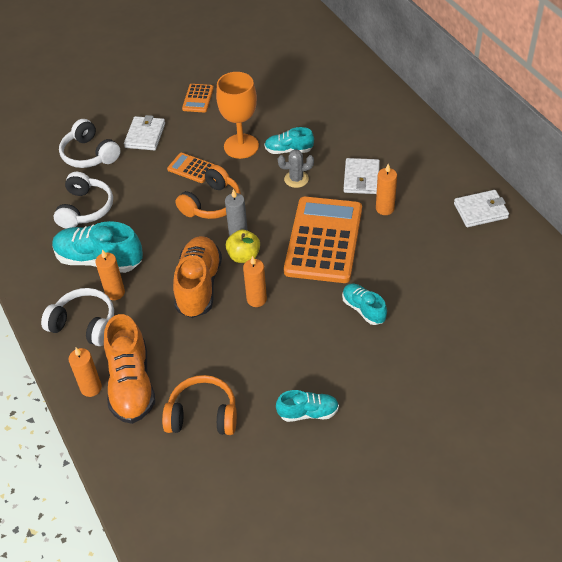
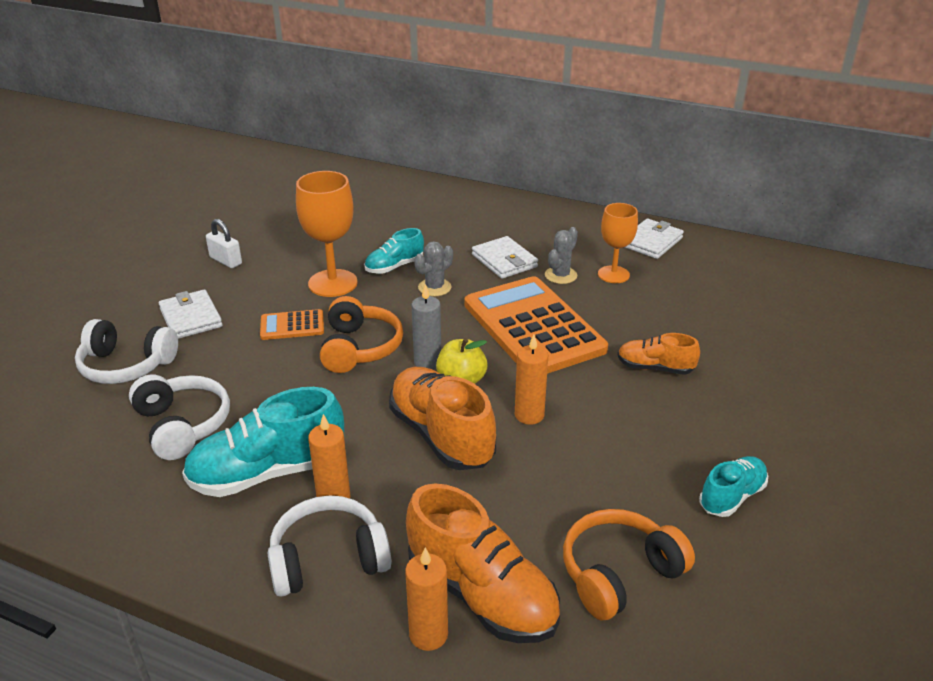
camera: 40 degrees left, 15 degrees down
orange calculator [182,84,214,113] -> white padlock [206,219,242,268]
turquoise shoe [342,284,387,325] -> orange shoe [618,333,700,375]
orange candle [376,164,397,215] -> grey cactus [545,227,578,284]
none -> orange goblet [598,203,638,283]

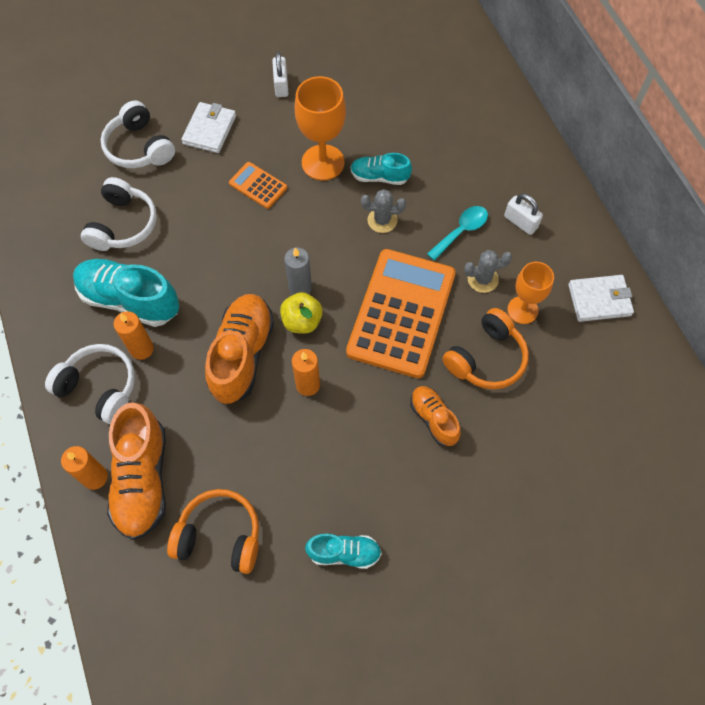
camera: 45 degrees right, 30 degrees up
orange headphones [320,296,403,373] -> orange headphones moved to [442,308,529,390]
white wallet [472,236,538,279] -> turquoise spoon [427,206,488,261]
none -> white padlock [504,194,543,235]

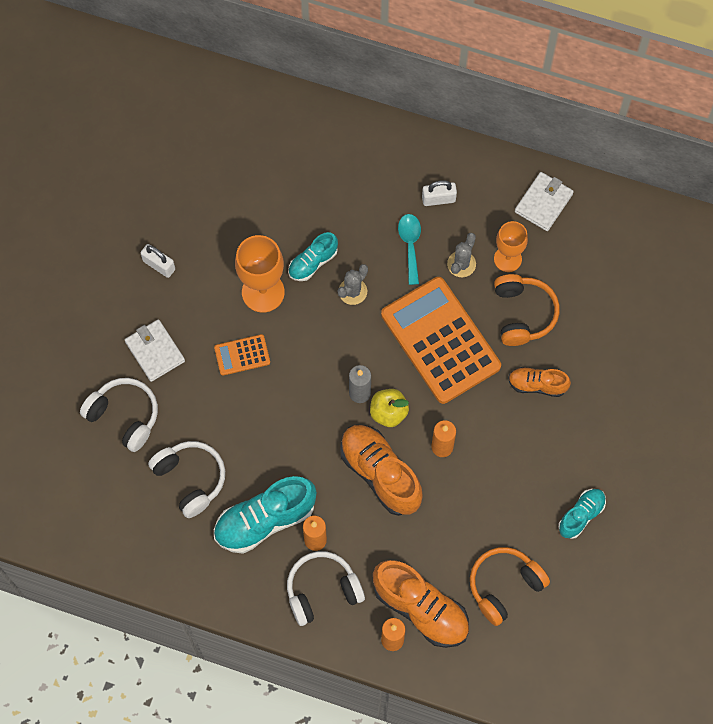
camera: 50 degrees left, 5 degrees up
white headphones [101,100,175,168] -> white headphones turned 150 degrees counterclockwise [80,378,158,452]

